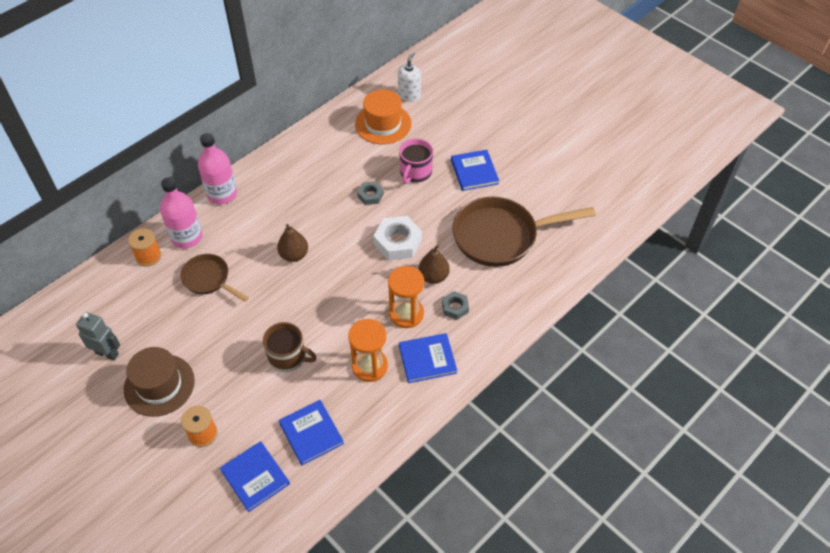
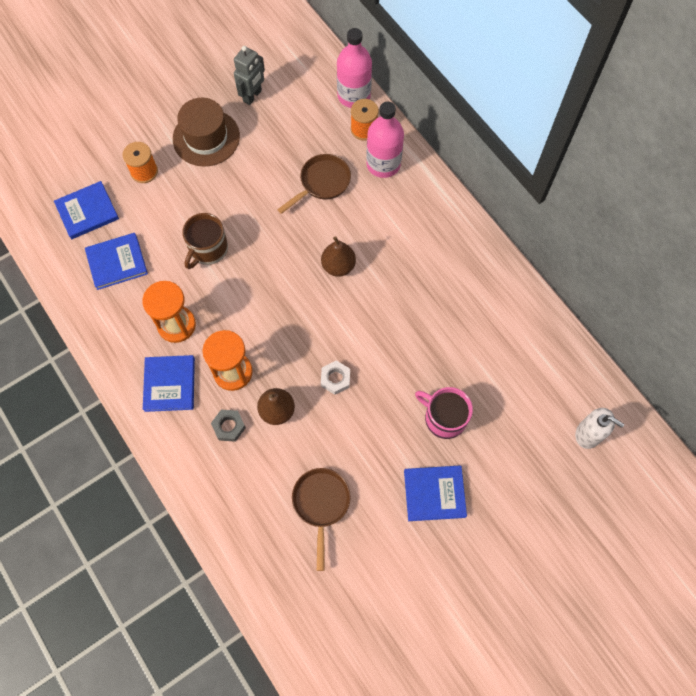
camera: 100 degrees right, 15 degrees up
pink bottle [198,133,237,204] -> pink bottle moved to [337,28,372,108]
orange hat [355,89,411,144] -> none
grey nut [357,181,384,205] -> none
white nut [373,216,422,260] -> white nut [321,360,350,395], size x0.57
brown pan [453,197,596,267] -> brown pan [292,468,351,571], size x0.55

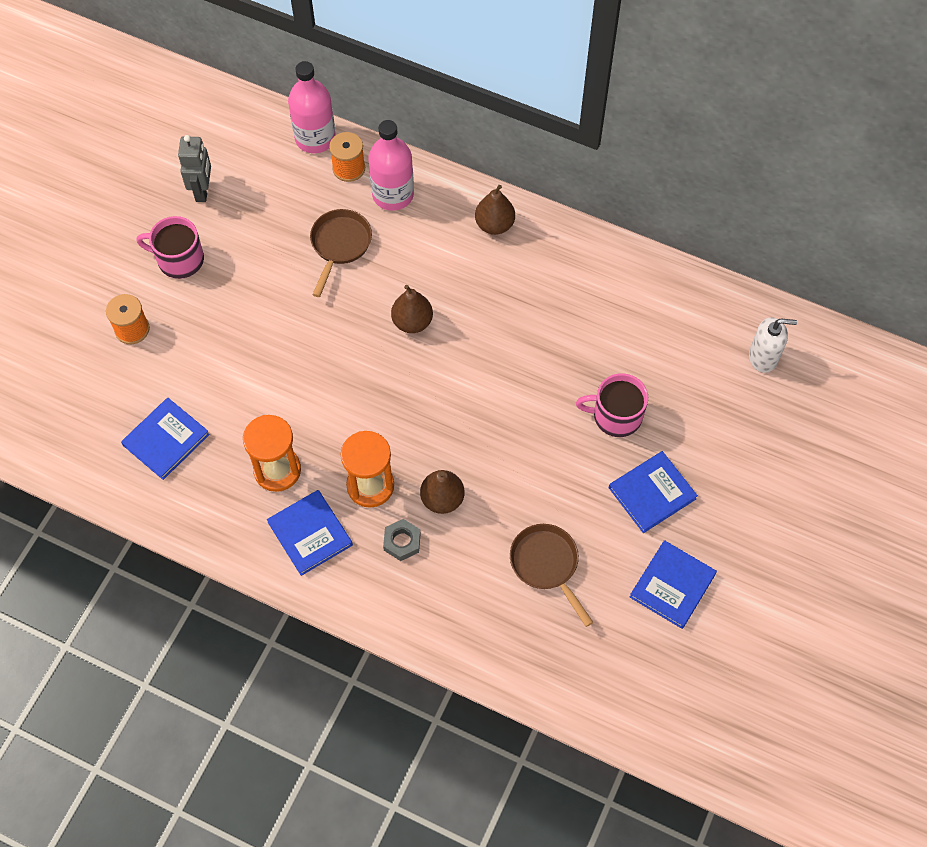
camera: 30 degrees left, 5 degrees down
blue book [54,181,119,239] -> blue book moved to [630,540,717,629]
brown hat [173,97,240,167] -> pink mug [136,216,204,279]
brown mug [182,213,228,269] -> none
white nut [321,360,350,395] -> none
none -> brown pear [475,185,515,235]

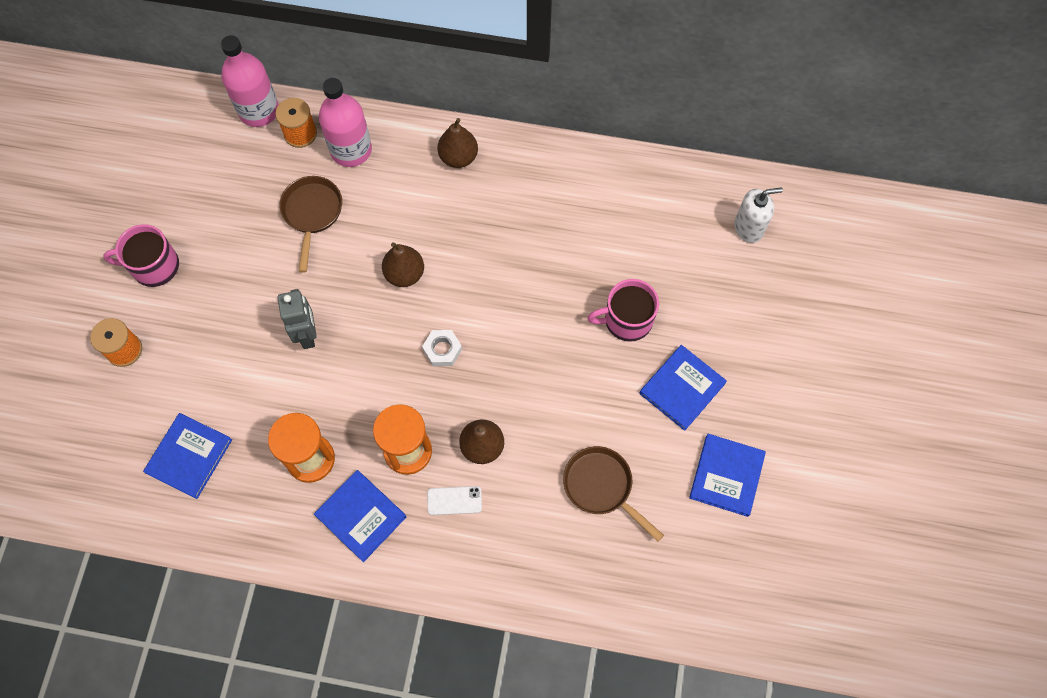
camera: 15 degrees left, 5 degrees up
grey robot [178,135,211,202] -> grey robot moved to [278,289,317,349]
grey nut [383,519,421,561] -> white phone [427,486,482,515]
none -> white nut [422,330,462,366]

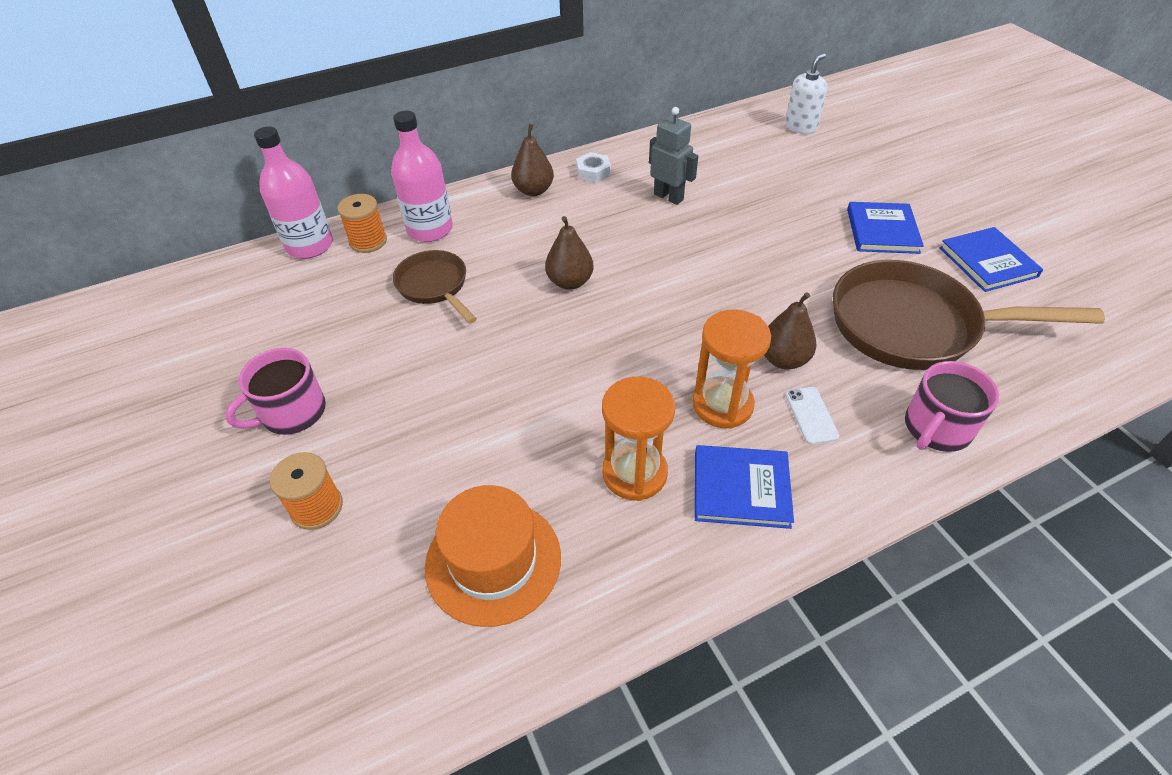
camera: 35 degrees left, 20 degrees down
blue book [143,413,232,499] -> orange hat [425,485,561,627]
grey robot [278,289,317,349] -> grey robot moved to [649,107,698,205]
white nut [422,330,462,366] -> white nut moved to [576,152,611,183]
white phone [427,486,482,515] -> white phone turned 60 degrees counterclockwise [785,387,840,444]
brown pan [563,446,664,541] -> brown pan [833,260,1105,370], size x1.82
pink mug [587,279,659,342] -> pink mug moved to [905,361,999,452]

